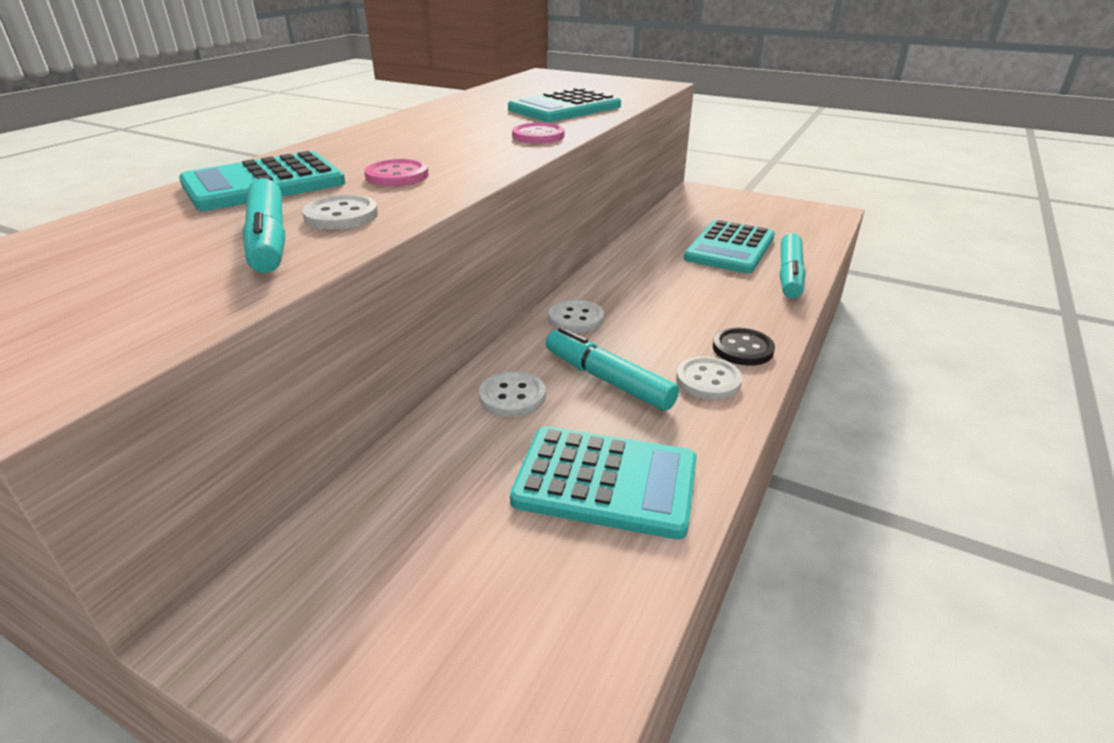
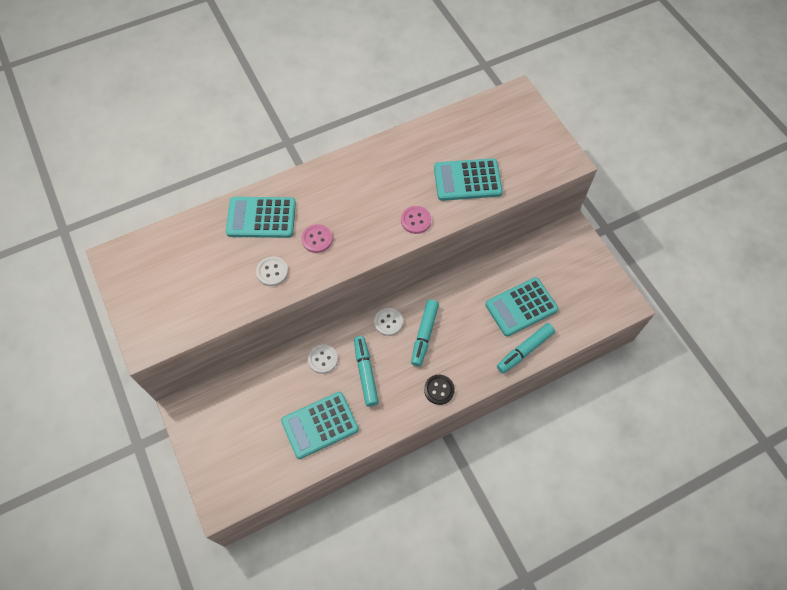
camera: 35 degrees right, 30 degrees up
turquoise marker [242,178,285,273] -> turquoise marker moved to [411,300,439,367]
turquoise calculator [510,426,697,539] -> turquoise calculator turned 105 degrees clockwise [281,392,359,459]
white button [676,357,742,400] -> none

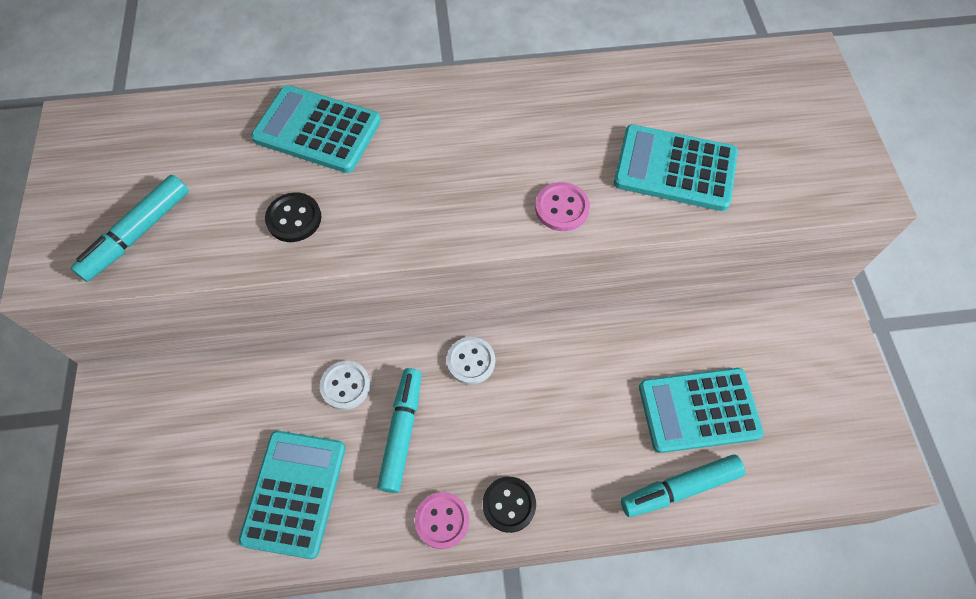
camera: 20 degrees right, 0 degrees up
white button [256,256,288,286] -> black button [265,192,321,242]
turquoise calculator [281,392,359,459] -> turquoise calculator turned 105 degrees clockwise [239,431,345,559]
pink button [301,224,333,253] -> pink button moved to [415,492,469,549]
turquoise marker [411,300,439,367] -> turquoise marker moved to [71,175,189,282]

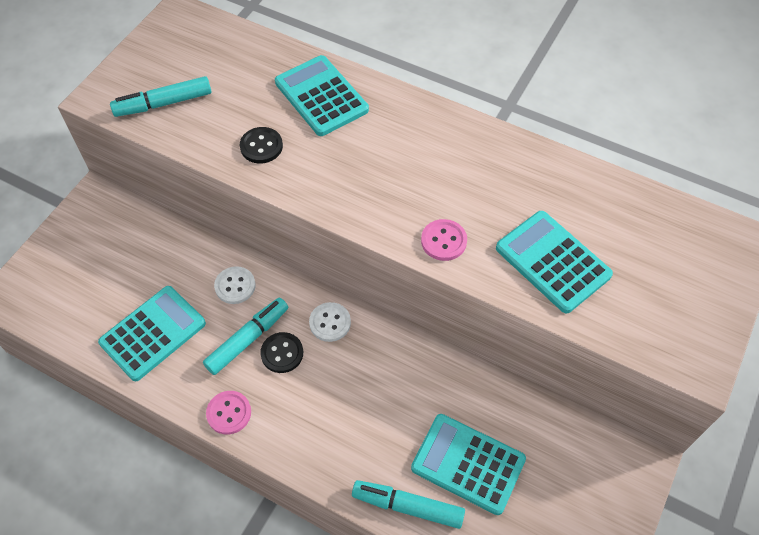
camera: 35 degrees right, 5 degrees down
black button [483,477,536,533] -> black button moved to [260,332,303,373]

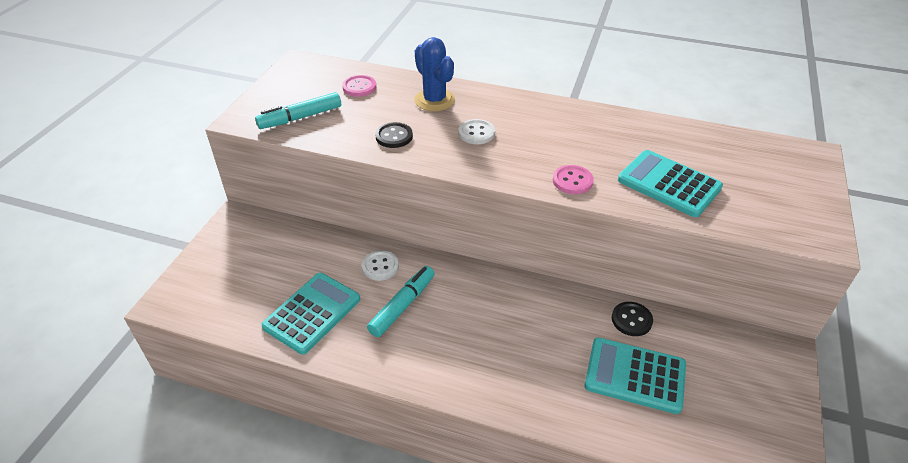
camera: 10 degrees left, 15 degrees down
pink button [206,391,251,435] -> pink button moved to [342,75,376,97]
black button [260,332,303,373] -> black button moved to [612,302,653,336]
turquoise calculator [275,55,369,136] -> blue cactus [414,37,455,111]
white button [309,302,351,342] -> white button moved to [458,119,495,144]
turquoise marker [352,480,465,529] -> none

